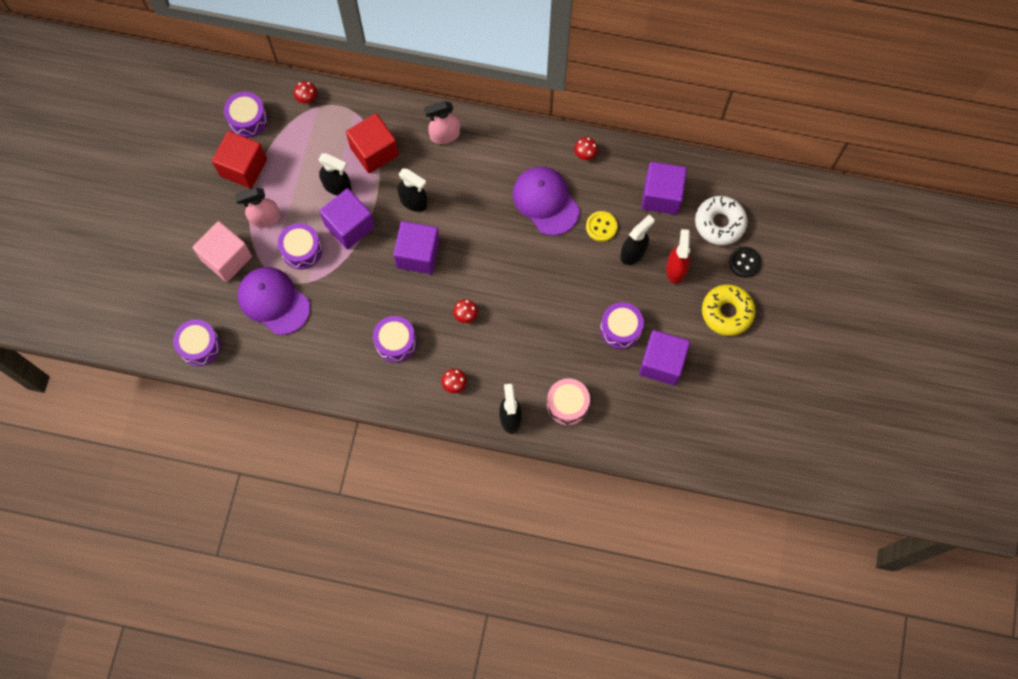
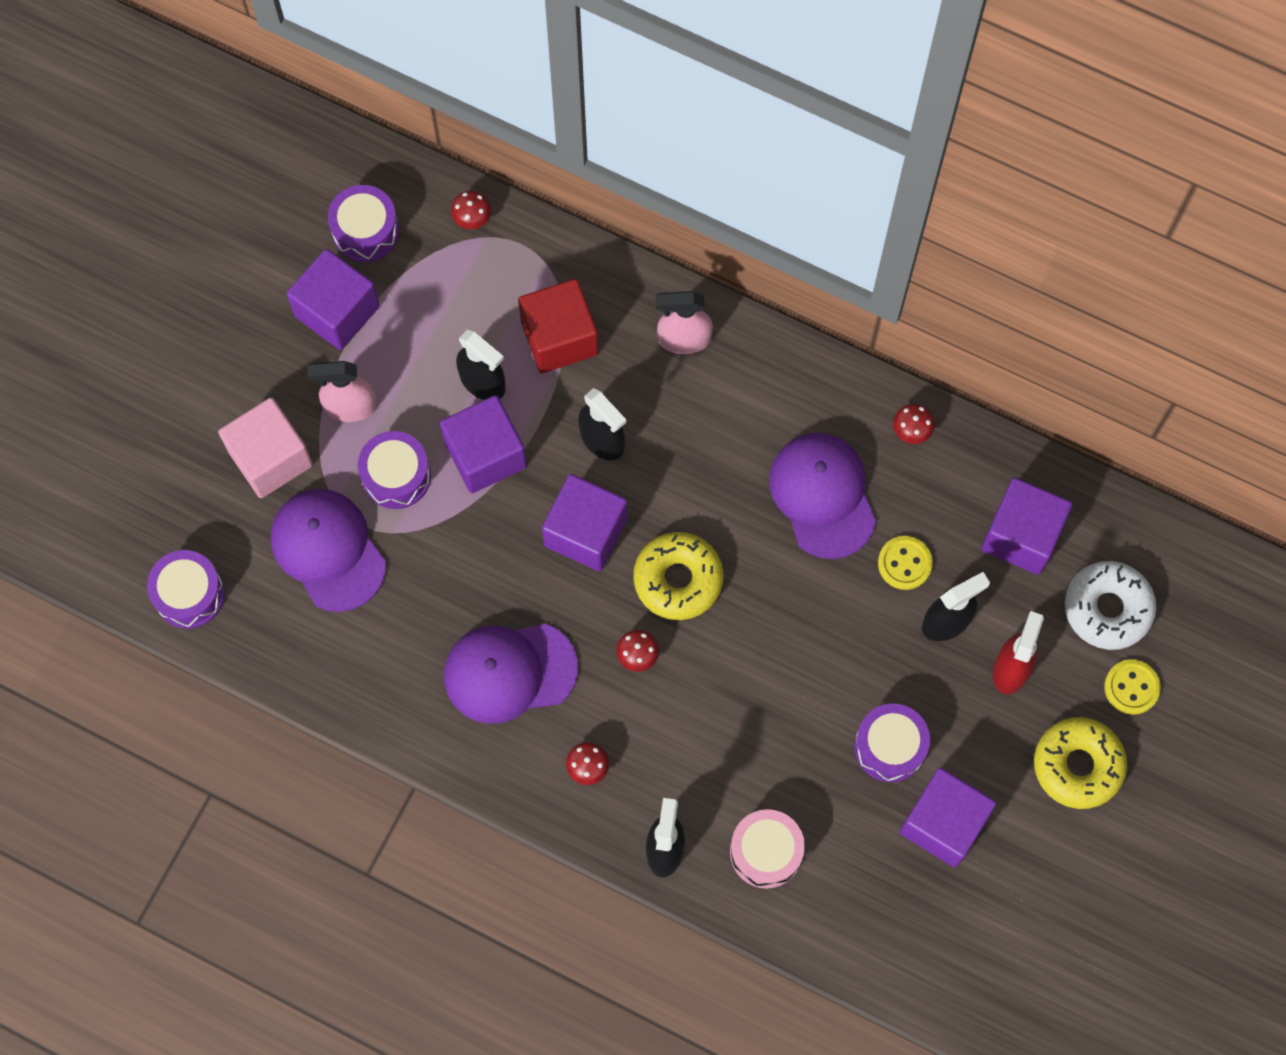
camera: 15 degrees right, 0 degrees up
red cube [212,131,267,189] -> purple cube [287,249,380,350]
purple drum [373,316,417,363] -> purple cap [444,624,578,724]
black button [729,247,761,278] -> yellow button [1104,659,1161,715]
none -> yellow donut [633,532,724,620]

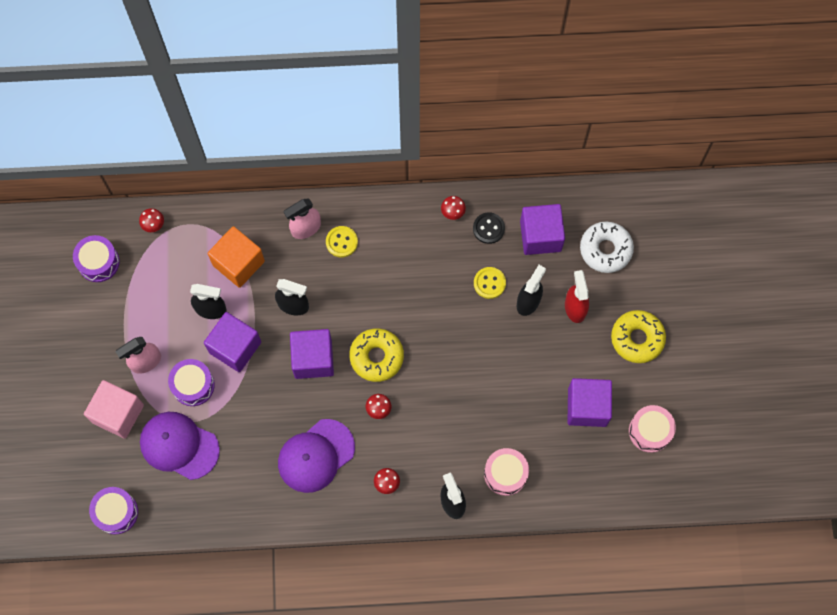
camera: 30 degrees left, 0 degrees up
purple cube [287,249,380,350] -> none
red cube [518,279,598,373] -> orange cube [208,226,265,288]
purple cap [769,433,876,559] -> none
purple drum [854,703,930,782] -> none
yellow button [1104,659,1161,715] -> yellow button moved to [326,226,358,258]
none -> black button [473,212,505,244]
none -> pink drum [629,405,676,453]

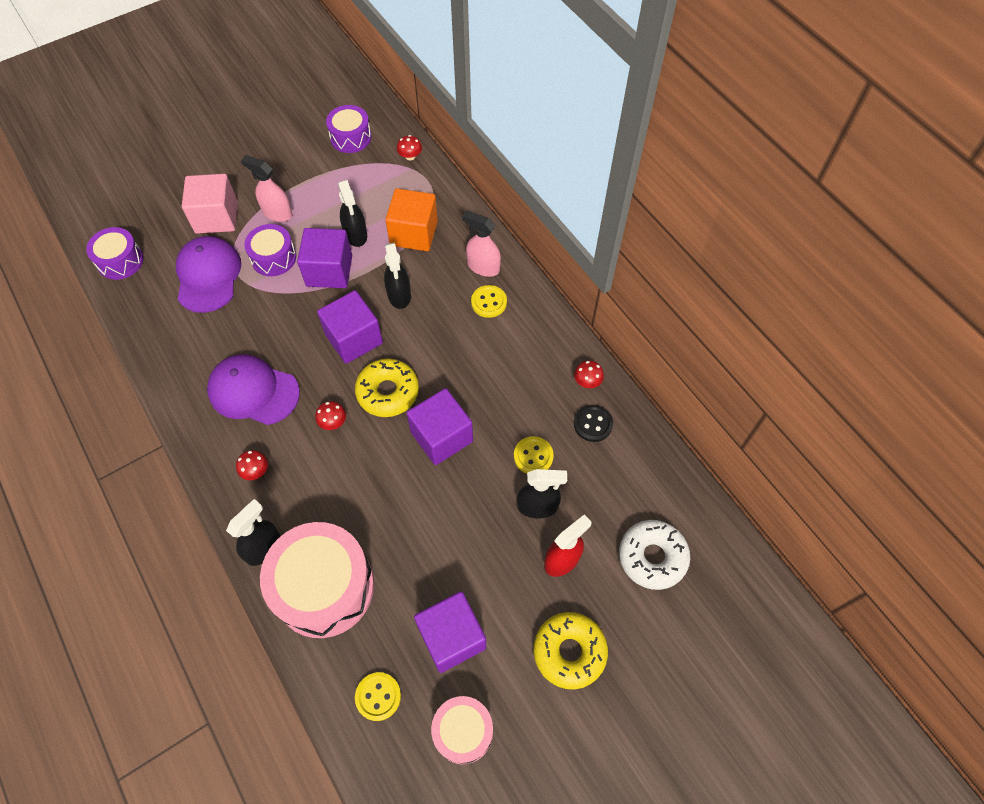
camera: 60 degrees right, 10 degrees down
pink drum [484,448,529,496] -> pink drum [260,522,374,638], size x1.80
purple cube [520,204,565,255] -> purple cube moved to [407,388,473,465]
none -> yellow button [355,672,401,721]

